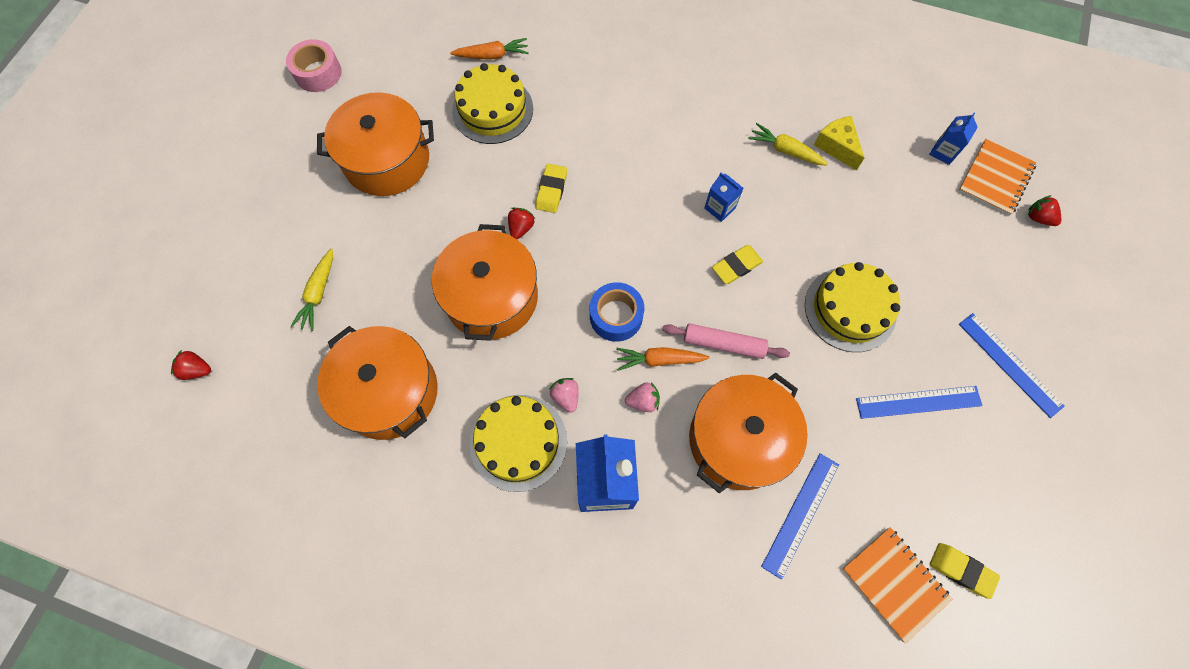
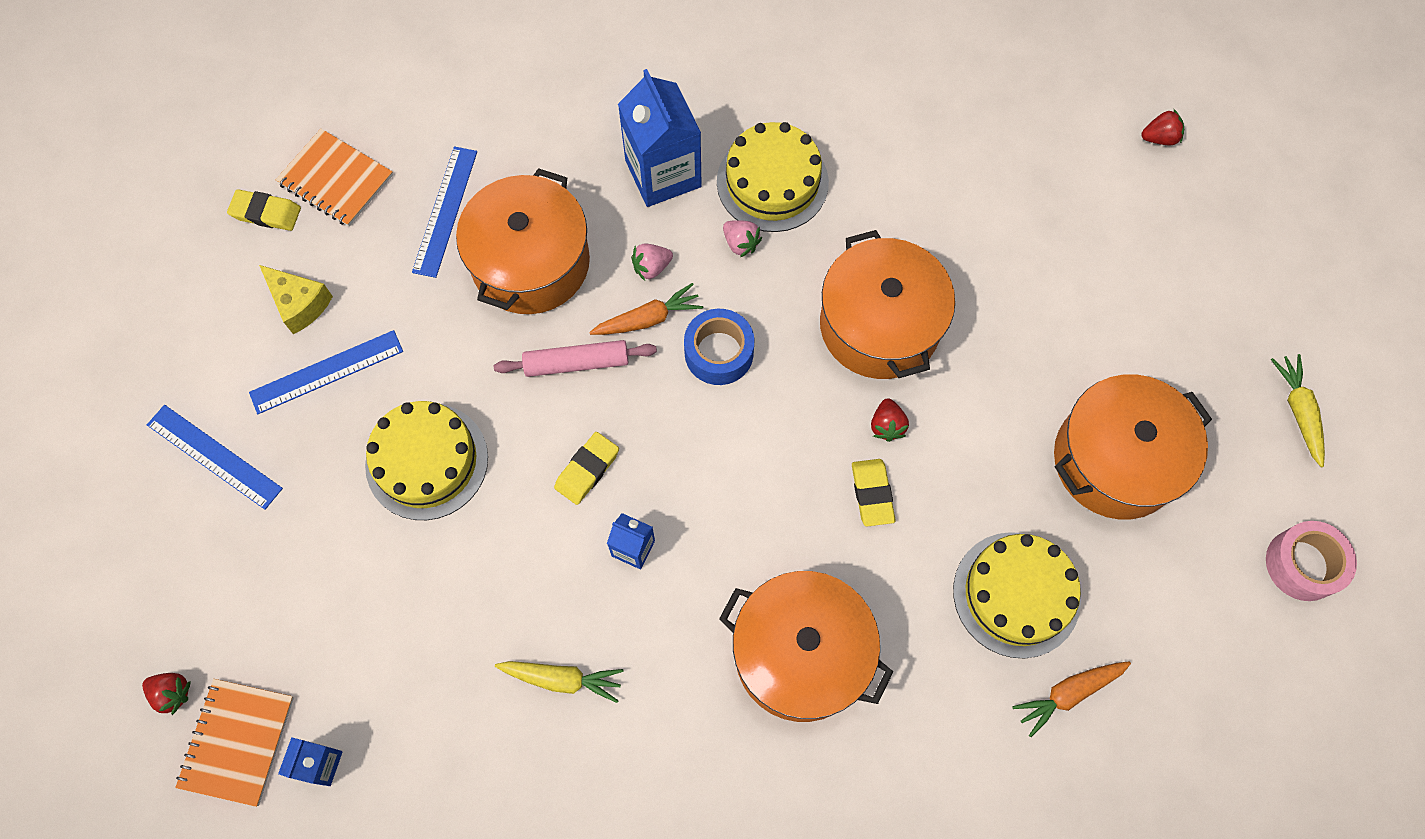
camera: 160 degrees right, 0 degrees up
yellow carrot [290,248,333,331] -> yellow carrot moved to [1271,354,1325,468]
orange pot [317,326,438,440] -> orange pot moved to [719,571,893,722]
yellow cheese [814,116,864,171] -> yellow cheese moved to [259,265,333,334]

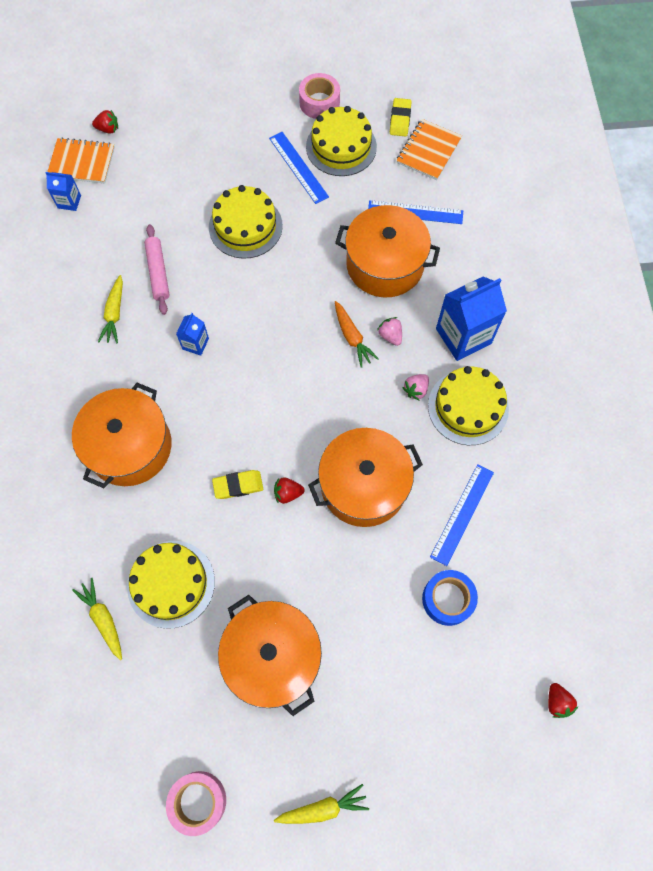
camera: 85 degrees right, 0 degrees up
red strawberry [142,673,191,715] -> red strawberry turned 105 degrees counterclockwise [92,110,118,134]
blue ruler [147,405,283,510] -> blue ruler moved to [430,464,494,566]
yellow cheese [259,265,333,334] -> yellow cake [306,106,377,176]
pink rolling pin [494,340,657,377] -> pink rolling pin moved to [144,224,170,315]
yellow eraser [554,432,619,505] -> none
blue tape [684,309,754,385] -> blue tape moved to [422,570,478,626]
orange carrot [1012,661,1131,737] -> yellow carrot [72,578,122,660]
none -> pink tape [299,73,340,119]

